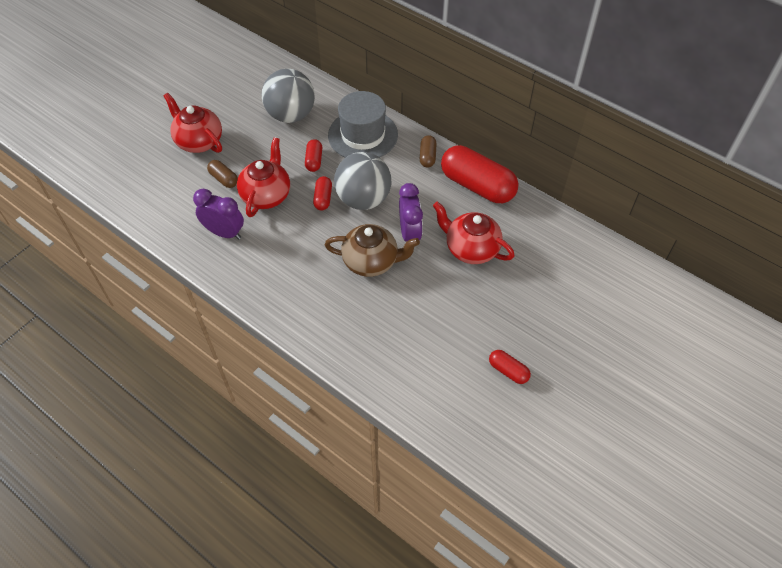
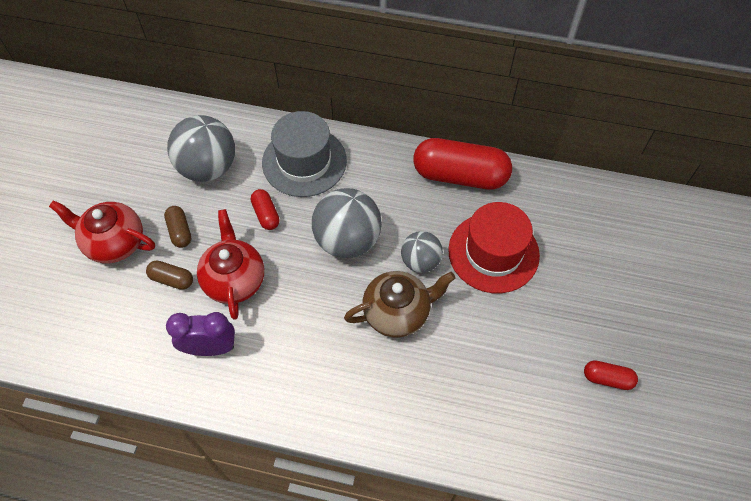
camera: 25 degrees left, 5 degrees up
red capsule [313,176,332,210] -> none
purple clock [399,183,423,242] -> grey ball [401,231,443,273]
brown capsule [420,135,437,168] -> brown capsule moved to [164,206,191,248]
red teapot [433,202,515,264] -> red hat [448,202,540,293]

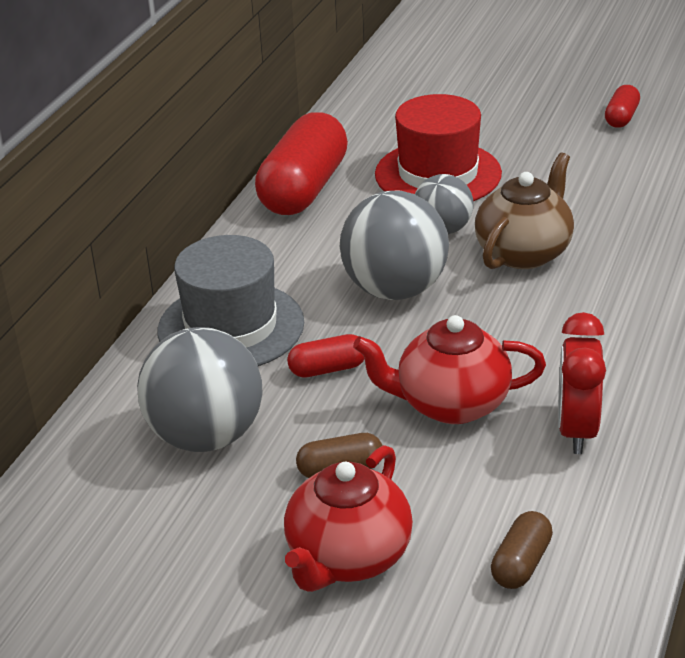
camera: 80 degrees left, 25 degrees down
brown capsule [146,261,193,290] -> brown capsule moved to [491,511,553,589]
purple clock [166,312,235,356] -> red clock [558,312,606,454]
brown teapot [344,271,455,337] -> brown teapot turned 45 degrees clockwise [475,152,574,269]

